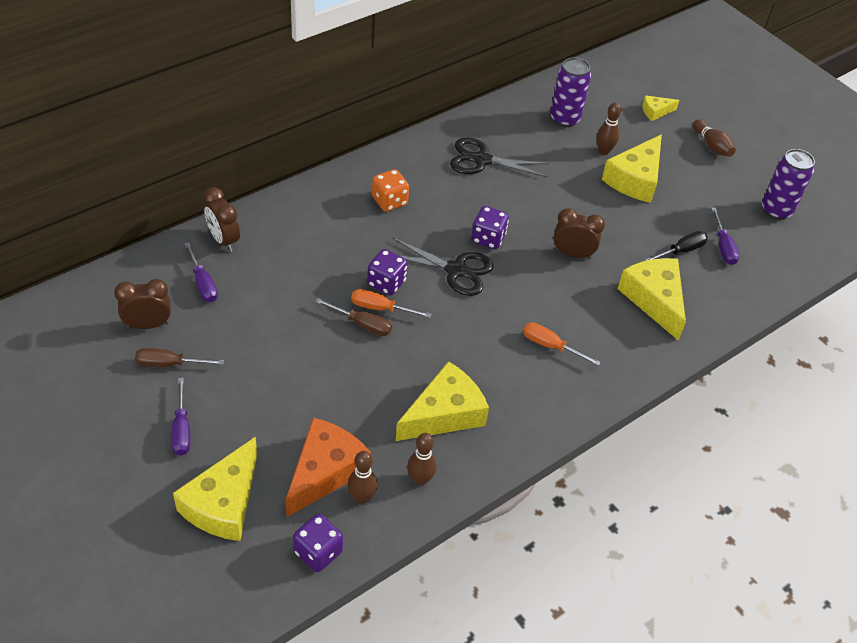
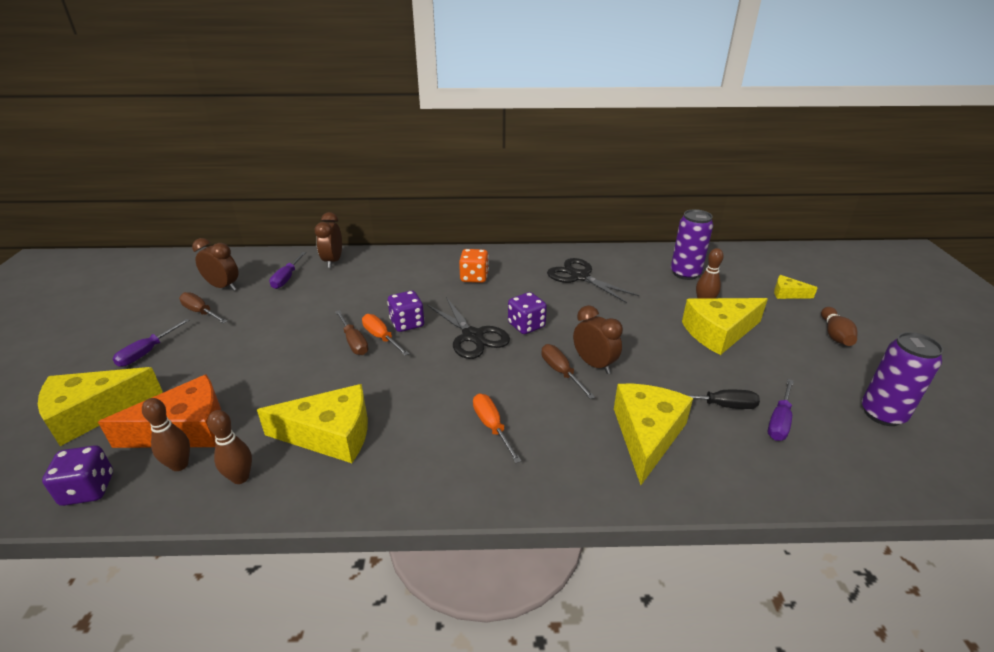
camera: 40 degrees right, 15 degrees down
none -> brown screwdriver [541,344,595,399]

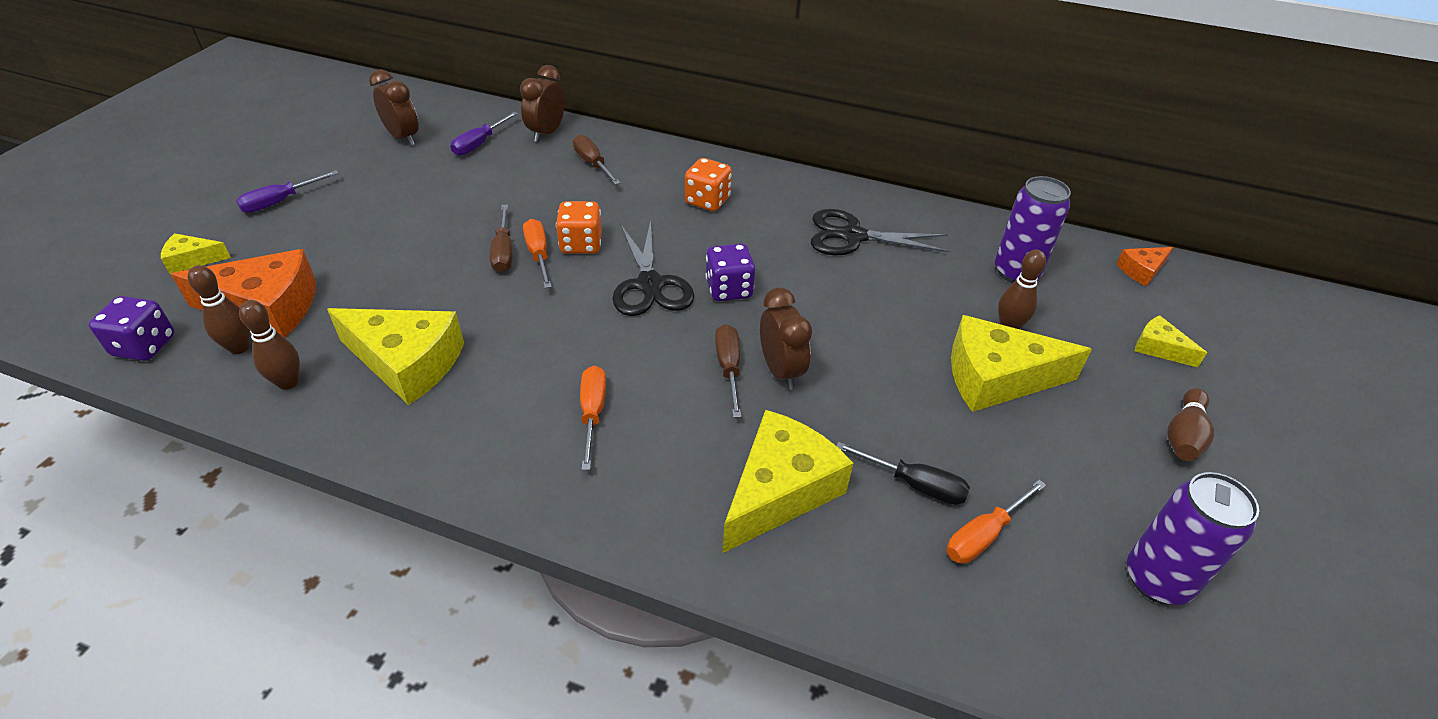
camera: 20 degrees right, 10 degrees up
yellow cheese [38,367,163,446] -> yellow cheese [161,233,231,274], size x0.49
brown screwdriver [179,292,227,323] -> brown screwdriver moved to [573,134,621,185]
purple dice [387,291,425,332] -> orange dice [556,201,602,254]
black scissors [547,258,639,303] -> black scissors turned 60 degrees counterclockwise [811,209,950,255]
purple screwdriver [768,379,794,441] -> orange screwdriver [946,480,1046,564]
none -> orange cheese [1116,247,1173,286]

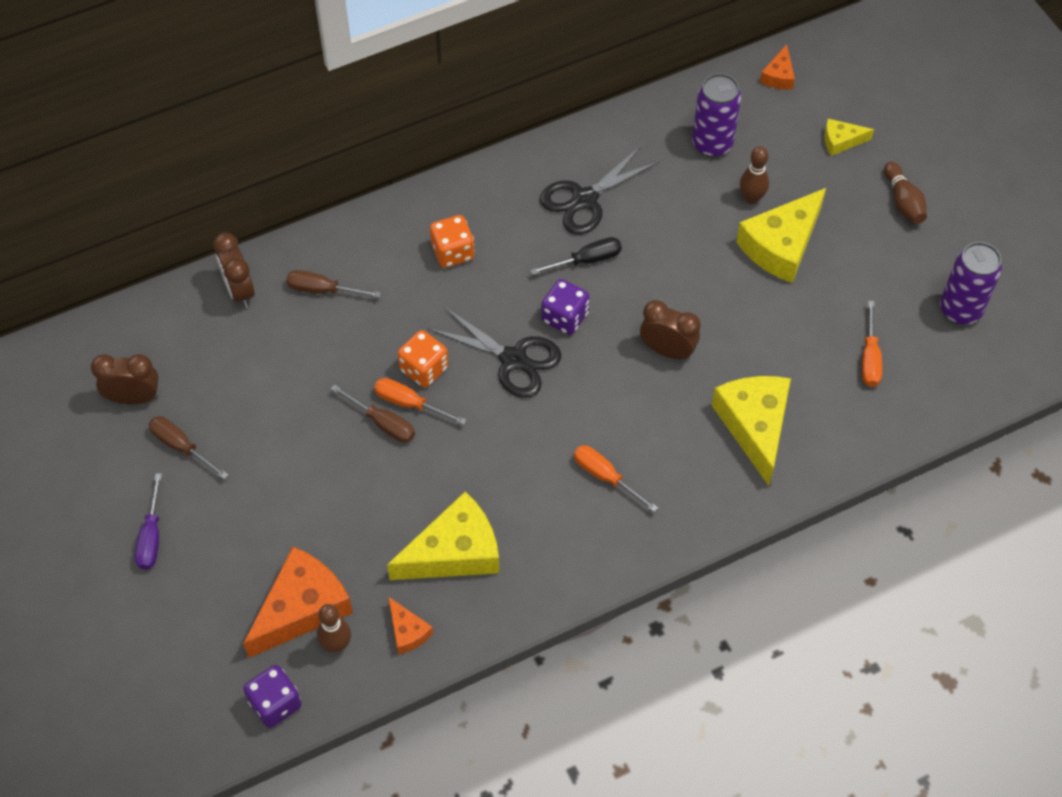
camera: 45 degrees left, 15 degrees up
yellow cheese [161,233,231,274] -> none
brown bowling pin [239,300,300,390] -> orange cheese [388,597,433,654]
purple screwdriver [450,112,518,156] -> none
brown screwdriver [715,324,741,418] -> brown screwdriver moved to [149,416,228,479]
black screwdriver [836,442,970,505] -> black screwdriver moved to [531,237,622,275]

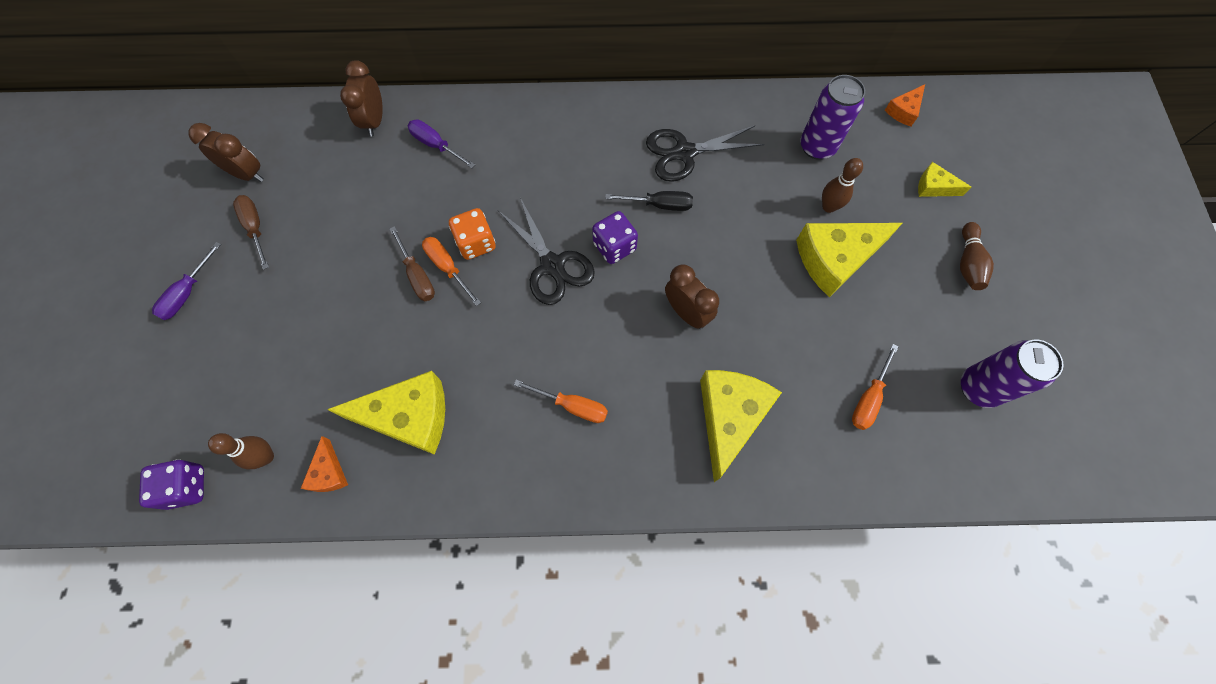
camera: 25 degrees right, 10 degrees up
orange cheese [243,547,353,658] -> none
brown screwdriver [286,270,381,298] -> purple screwdriver [408,119,475,168]
orange dice [430,215,475,268] -> none
orange screwdriver [574,445,658,512] -> orange screwdriver turned 135 degrees clockwise [514,380,608,423]

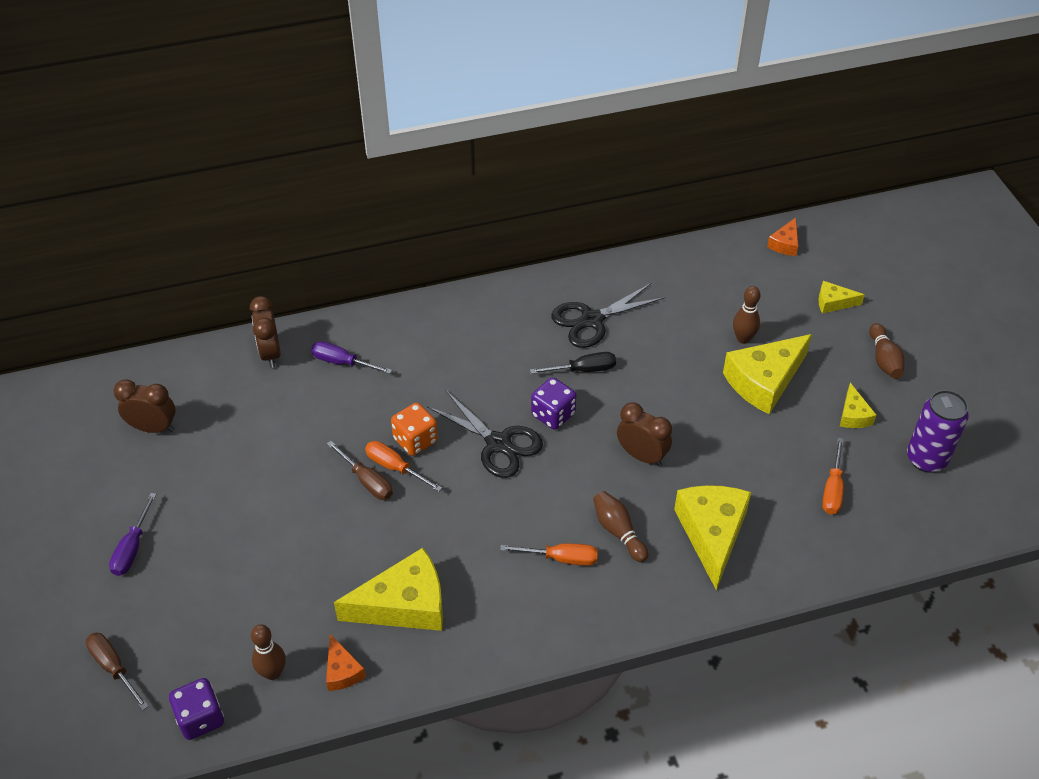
camera: 15 degrees left, 20 degrees down
brown screwdriver [233,195,269,270] -> brown screwdriver moved to [86,633,149,710]
purple can [800,75,865,160] -> none
none -> brown bowling pin [593,491,648,562]
none -> yellow cheese [840,383,877,428]

